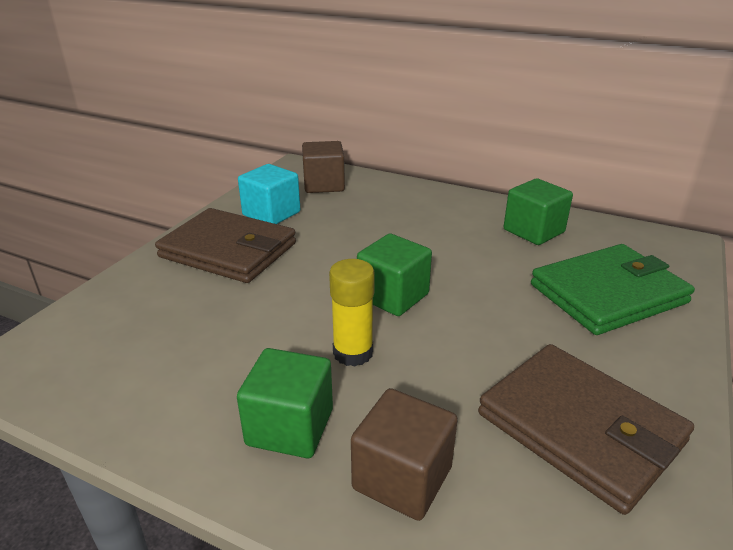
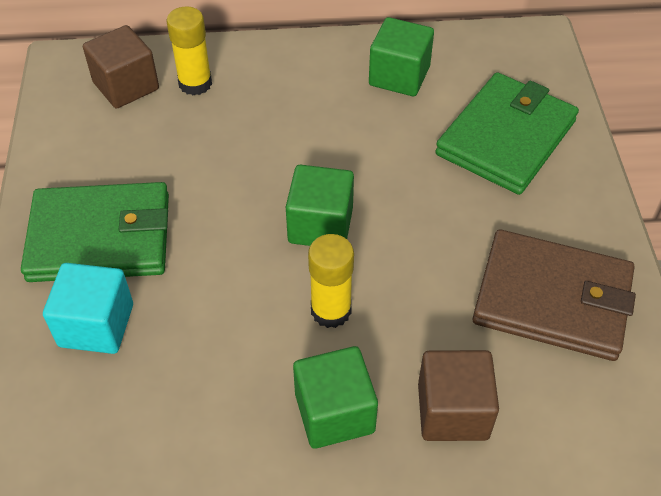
camera: 30 degrees left, 20 degrees up
brown wallet [155,208,296,283] -> green wallet [21,182,169,282]
turquoise cube [238,164,300,224] -> turquoise cube moved to [43,263,133,354]
none -> yellow glue stick [167,6,212,96]

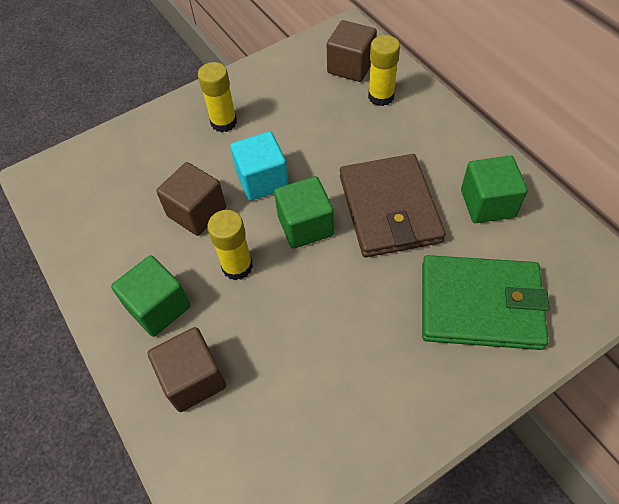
camera: 65 degrees right, 5 degrees up
green wallet [21,182,169,282] -> yellow glue stick [198,62,237,132]
turquoise cube [43,263,133,354] -> turquoise cube moved to [230,131,289,201]
brown wallet [472,229,636,361] -> brown wallet moved to [340,154,446,257]
none -> brown cube [156,162,226,236]

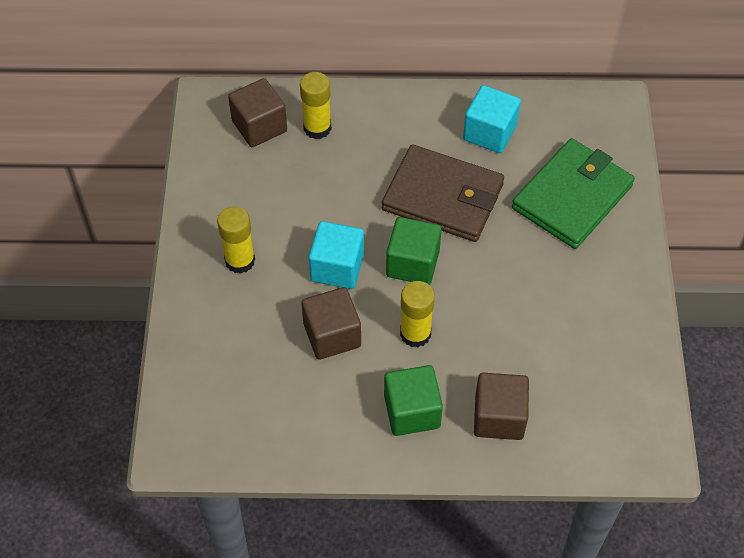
camera: 60 degrees left, 0 degrees up
green cube [461,156,528,223] -> turquoise cube [463,85,521,153]

